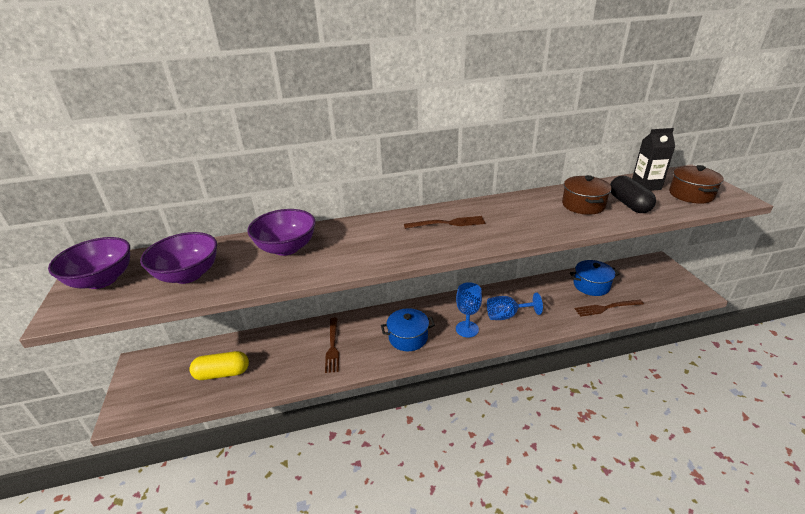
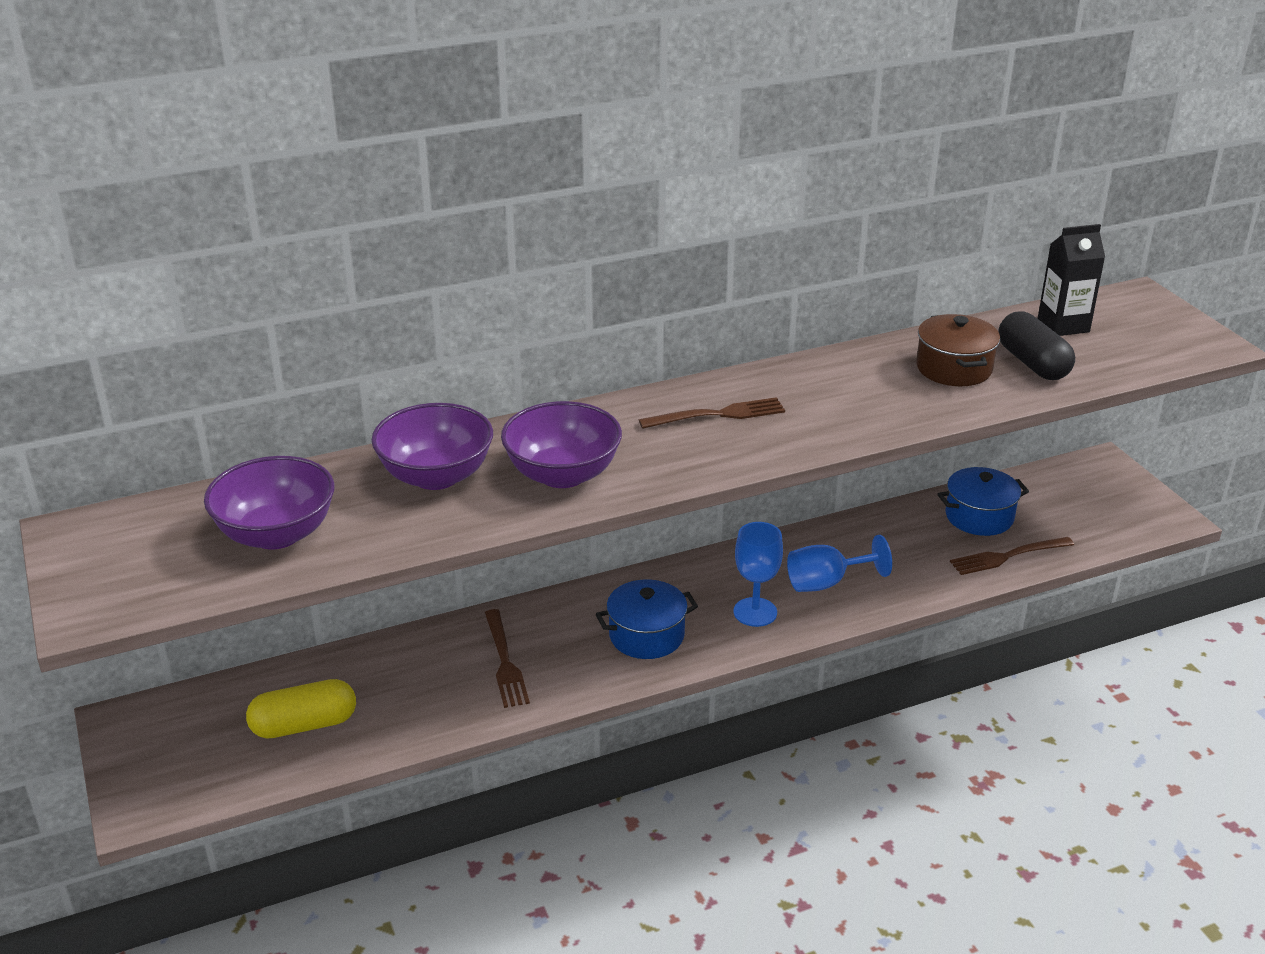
camera: 10 degrees left, 0 degrees up
purple bowl [48,237,130,289] -> purple bowl moved to [501,401,622,488]
brown pot [669,165,724,204] -> none

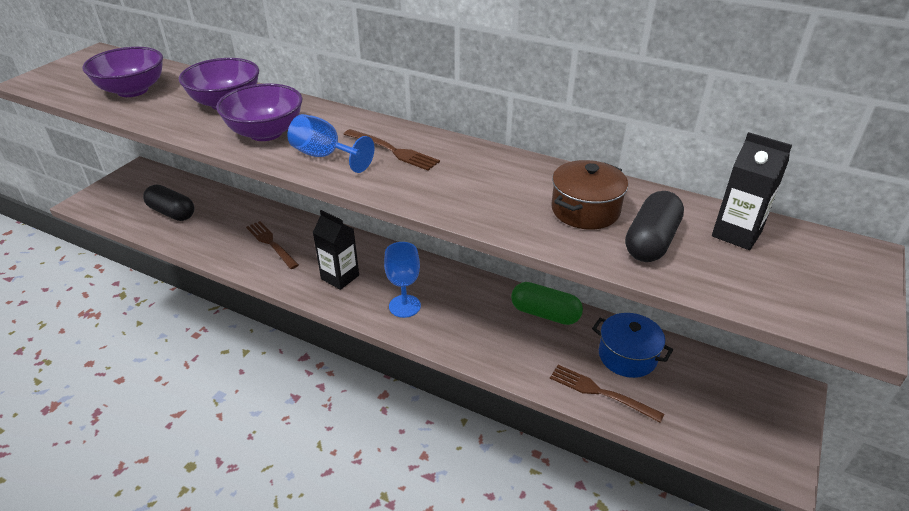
camera: 50 degrees right, 5 degrees up
yellow capsule [246,679,356,739] -> black capsule [143,185,194,221]
brown fork [485,609,530,708] -> brown fork turned 105 degrees clockwise [246,221,299,269]
blue pot [596,579,698,659] -> black carton [313,210,359,290]
blue goblet [787,535,892,592] -> blue goblet moved to [287,114,374,173]
none -> green capsule [511,282,583,325]

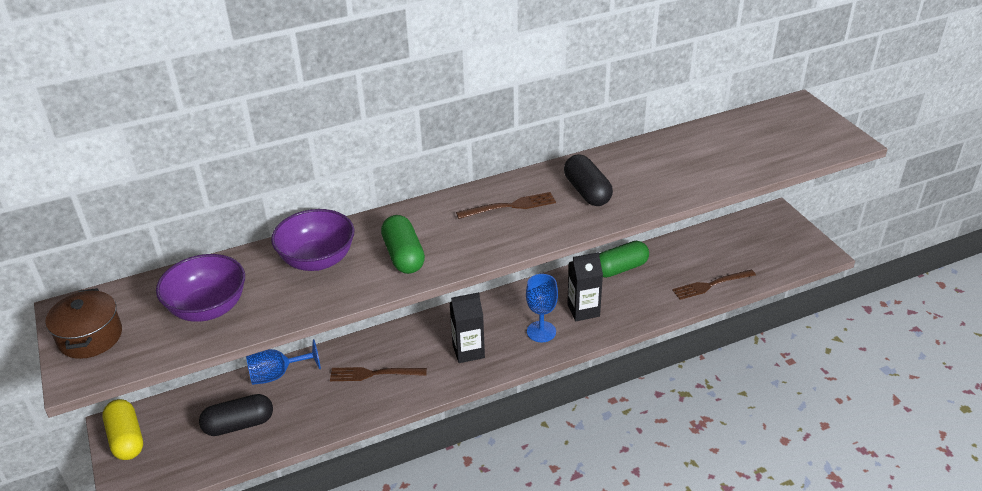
camera: 50 degrees left, 0 degrees up
purple bowl [216,83,303,141] -> green capsule [381,215,425,274]
blue goblet [287,114,374,173] -> blue goblet moved to [246,339,321,385]
brown pot [551,160,628,230] -> brown pot moved to [45,288,122,359]
blue pot [592,313,673,378] -> none
black capsule [625,191,684,262] -> black capsule moved to [564,154,613,206]
black carton [712,132,792,250] -> black carton moved to [567,252,603,321]
none -> yellow capsule [102,399,143,460]

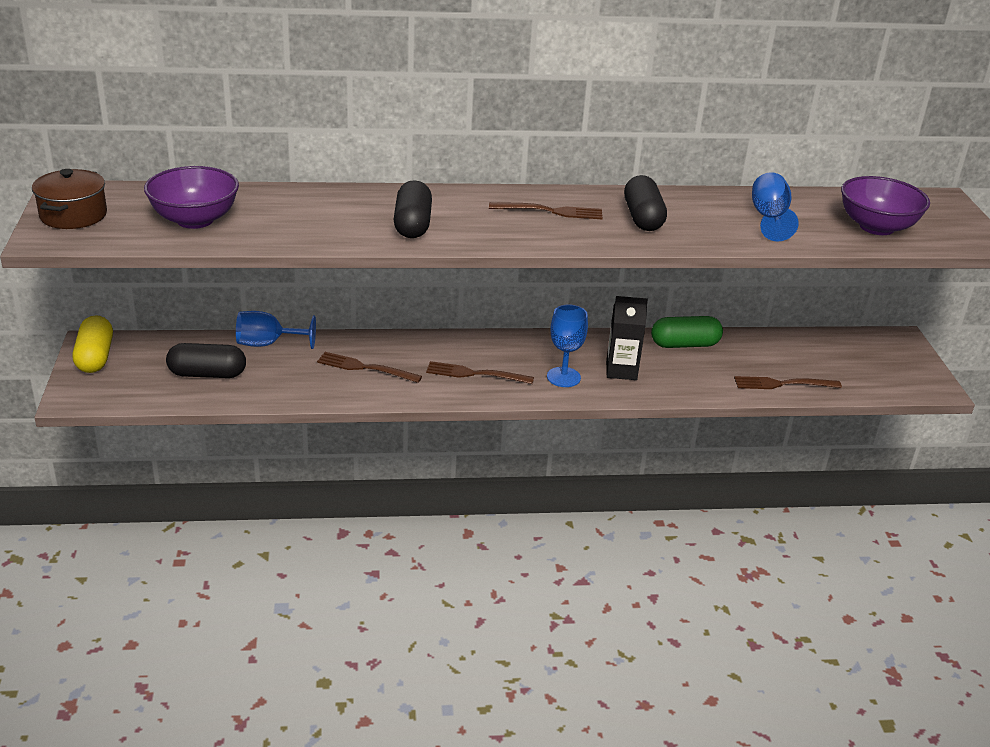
camera: 15 degrees right, 5 degrees down
purple bowl [271,209,354,271] -> purple bowl moved to [841,176,930,235]
green capsule [381,215,425,274] -> black capsule [393,180,432,238]
black carton [450,292,485,363] -> brown fork [426,361,534,384]
none -> blue goblet [752,172,799,241]

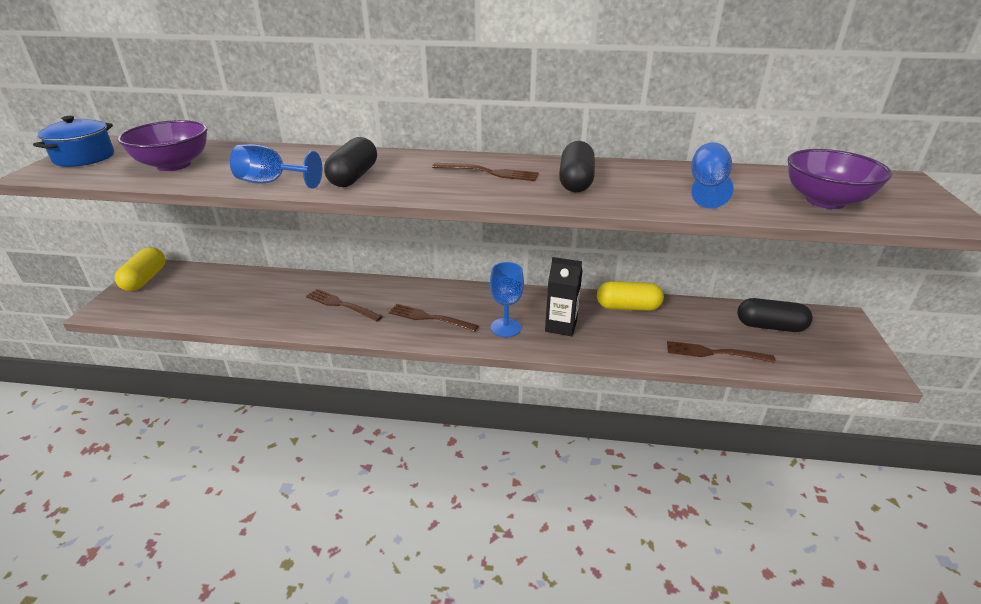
camera: 15 degrees right, 0 degrees up
brown pot [32,169,107,229] -> blue pot [33,116,114,167]
black capsule [166,343,246,378] -> black capsule moved to [737,298,813,332]
blue goblet [236,311,316,349] -> blue goblet moved to [230,144,323,189]
green capsule [651,316,723,348] -> yellow capsule [597,281,664,311]

